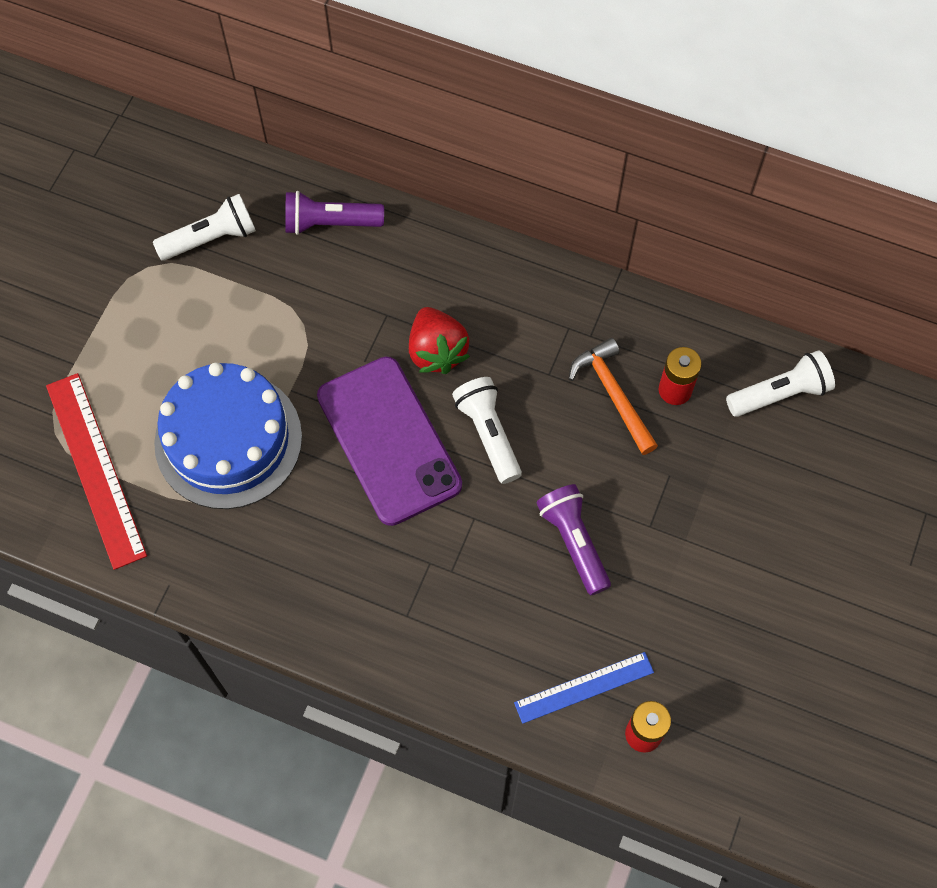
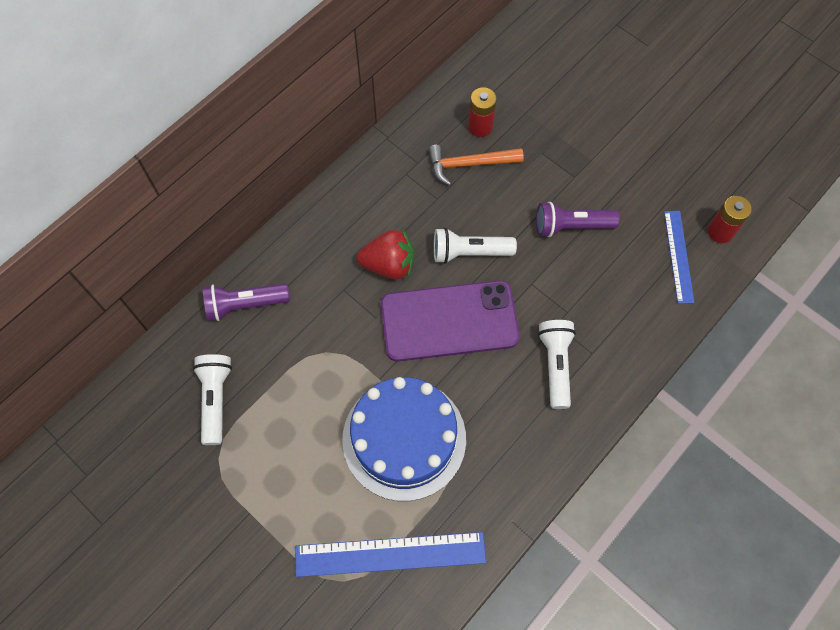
camera: 70 degrees left, 0 degrees up
red ruler [46,373,147,570] -> blue ruler [295,532,486,577]
purple flashlight [285,191,384,235] -> purple flashlight turned 60 degrees clockwise [203,283,290,321]
white flashlight [726,350,835,417] -> white flashlight moved to [538,320,576,409]

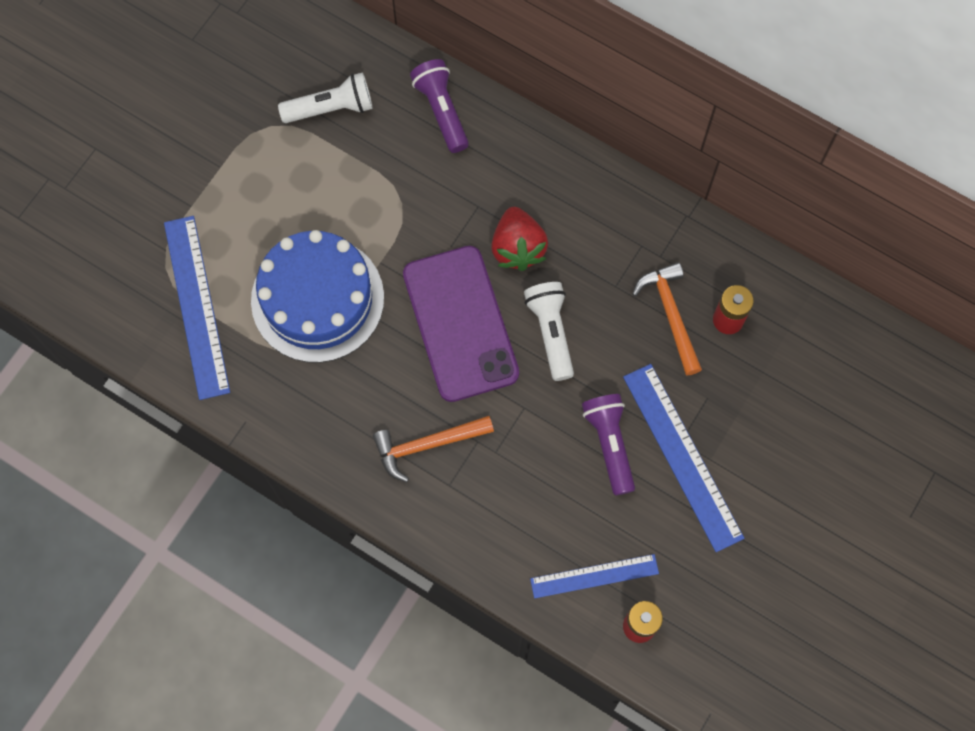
camera: 80 degrees right, 5 degrees up
white flashlight [538,320,576,409] -> orange hammer [373,416,494,482]
none -> blue ruler [623,364,744,552]

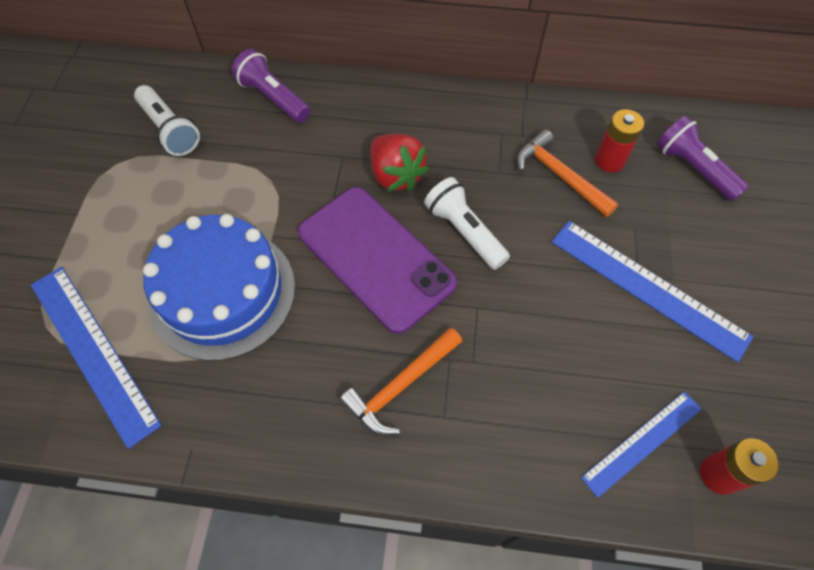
camera: 25 degrees left, 10 degrees down
white flashlight [278,72,373,123] -> white flashlight turned 90 degrees clockwise [134,85,200,156]
purple flashlight [582,394,635,496] -> purple flashlight moved to [656,116,749,201]

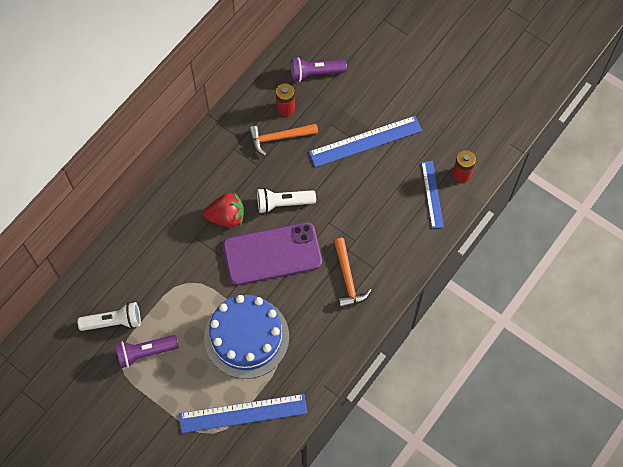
camera: 60 degrees left, 5 degrees up
purple flashlight [231,49,310,123] -> purple flashlight moved to [115,335,179,368]

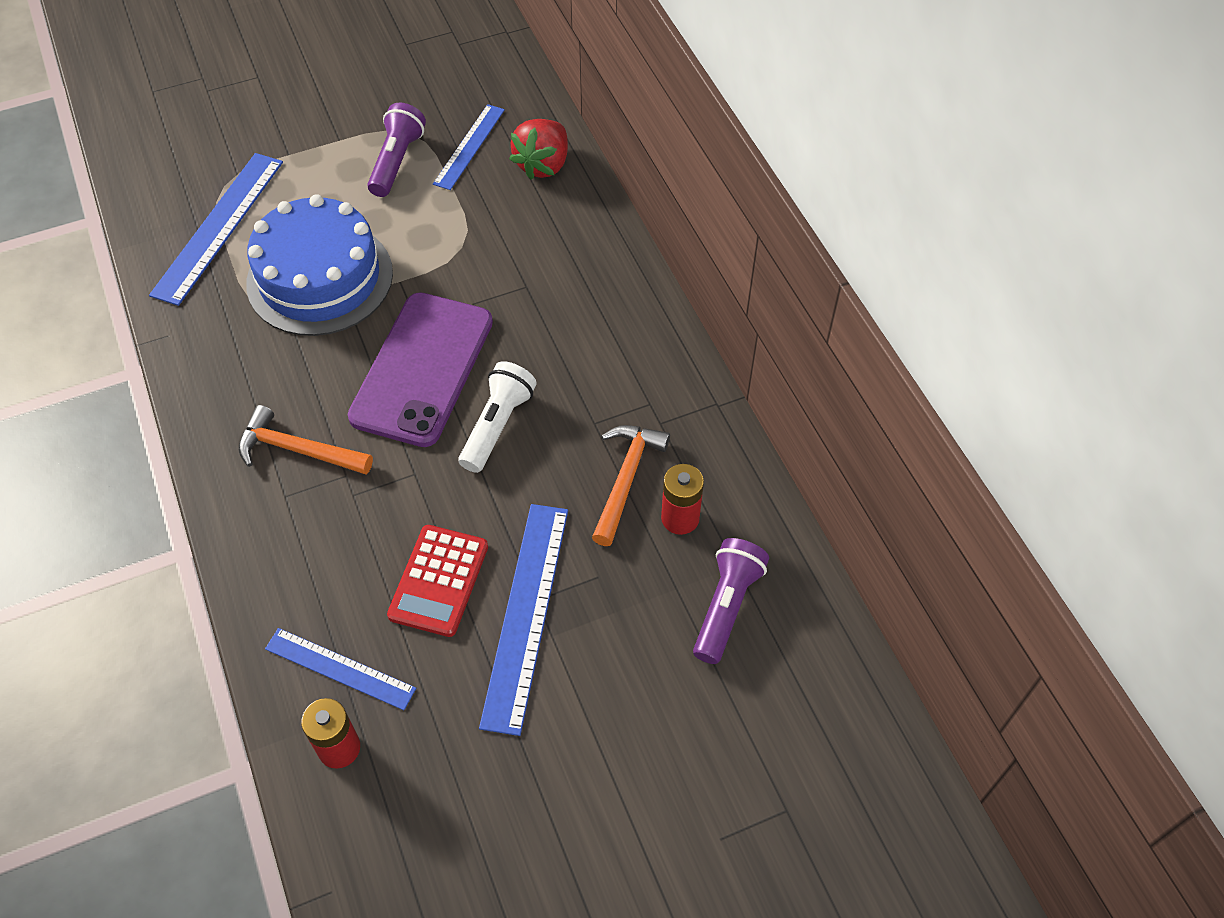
camera: 120 degrees right, 10 degrees down
white flashlight [77,302,141,331] -> blue ruler [433,104,505,190]
red strawberry [203,192,244,228] -> red strawberry moved to [509,119,568,180]
none -> red calculator [387,525,488,637]

